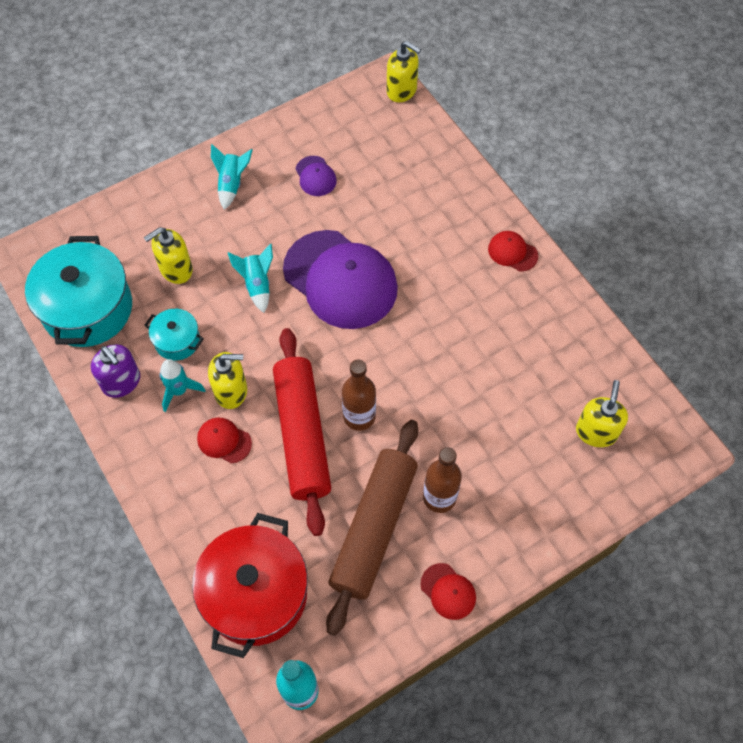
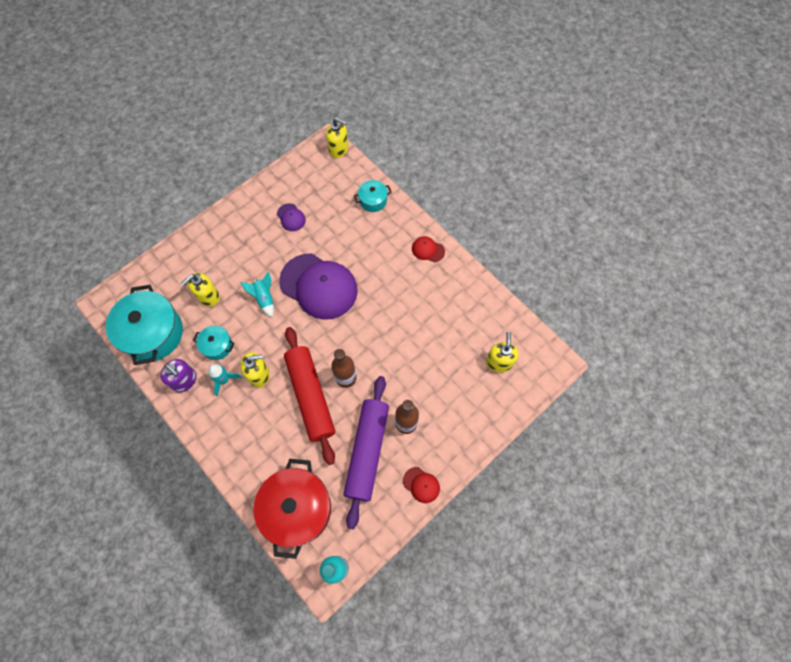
camera: 10 degrees left, 5 degrees up
red cap [197,417,252,463] -> none
turquoise rocket [211,144,252,210] -> none
brown rolling pin [326,420,418,636] -> purple rolling pin [344,376,389,530]
none -> turquoise pot [354,180,392,212]

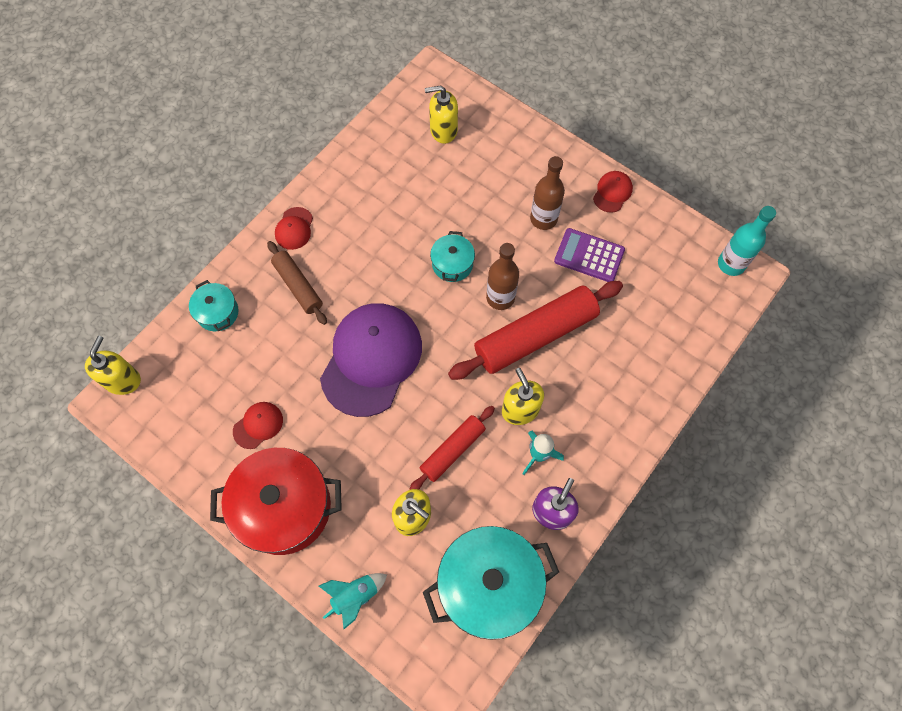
camera: 100 degrees left, 0 degrees up
turquoise pot [193,326,235,360] -> turquoise pot moved to [430,231,475,282]
turquoise rocket [240,271,274,317] -> turquoise rocket moved to [319,573,387,629]
red pot [254,459,331,559] -> red pot moved to [210,448,342,555]
purple cap [277,203,306,231] -> red cap [233,402,283,449]
purple rolling pin [344,376,389,530] -> purple calculator [554,228,625,282]
none -> brown rolling pin [267,241,327,325]
none -> red rolling pin [409,406,495,490]

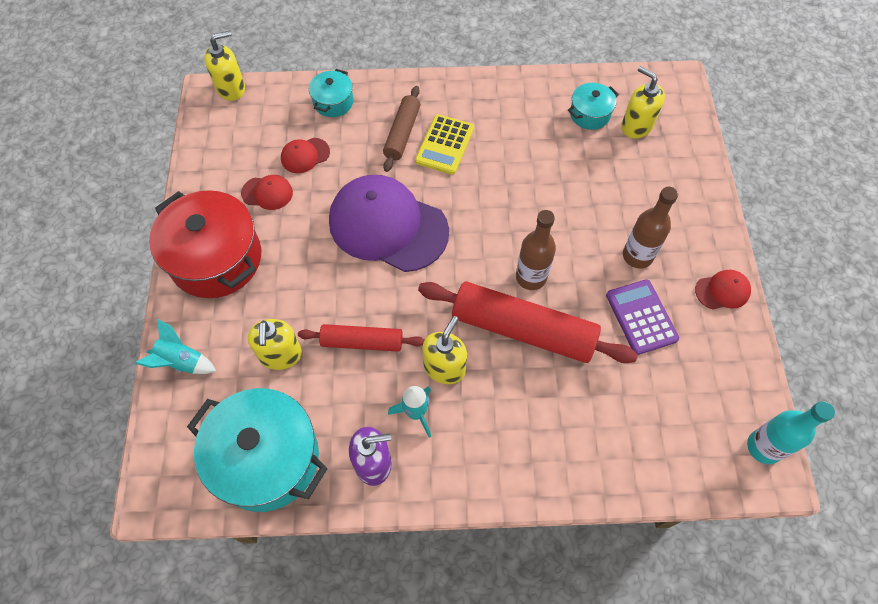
camera: 50 degrees right, 5 degrees down
red cap [275,207,313,250] -> red cap moved to [281,138,330,173]
purple cap [320,303,422,417] -> purple cap turned 135 degrees counterclockwise [329,175,449,272]
turquoise pot [430,231,475,282] -> turquoise pot moved to [568,83,619,130]
none -> yellow calculator [415,114,474,175]

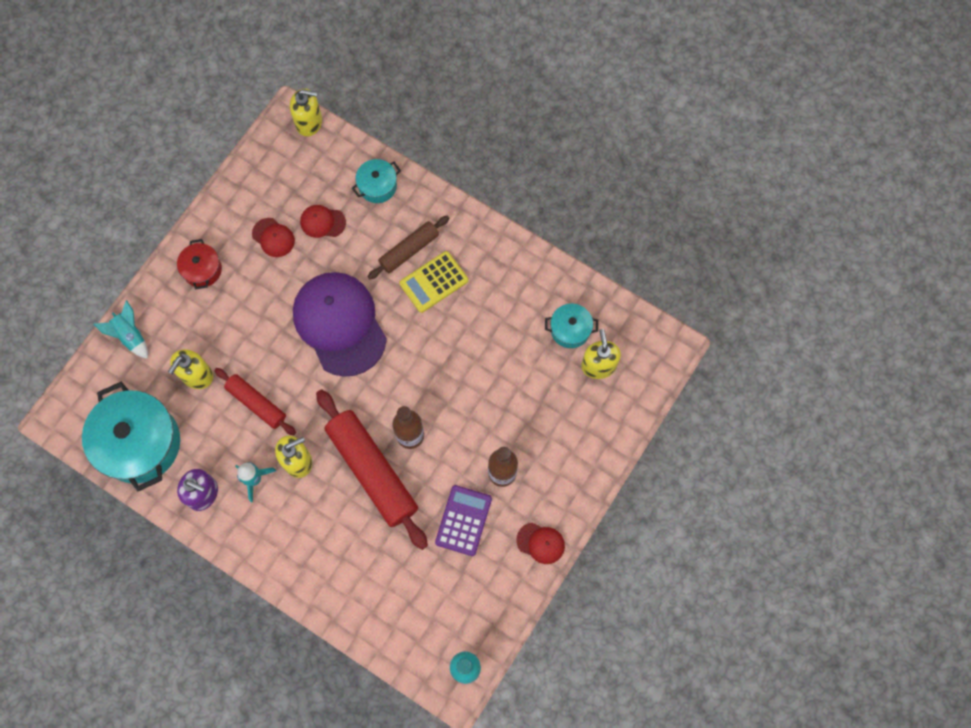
camera: 35 degrees right, 10 degrees up
red pot [149,190,261,298] -> red pot [177,239,222,289], size x0.49

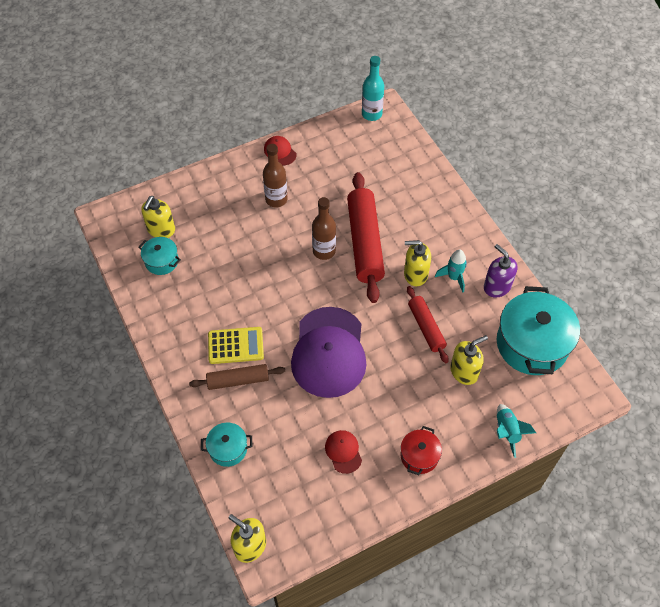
camera: 150 degrees left, 15 degrees down
red cap [300,205,346,238] -> none
purple calculator [435,485,492,556] -> none

